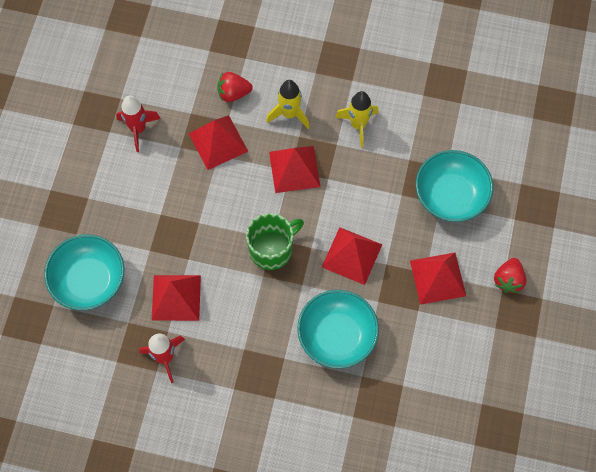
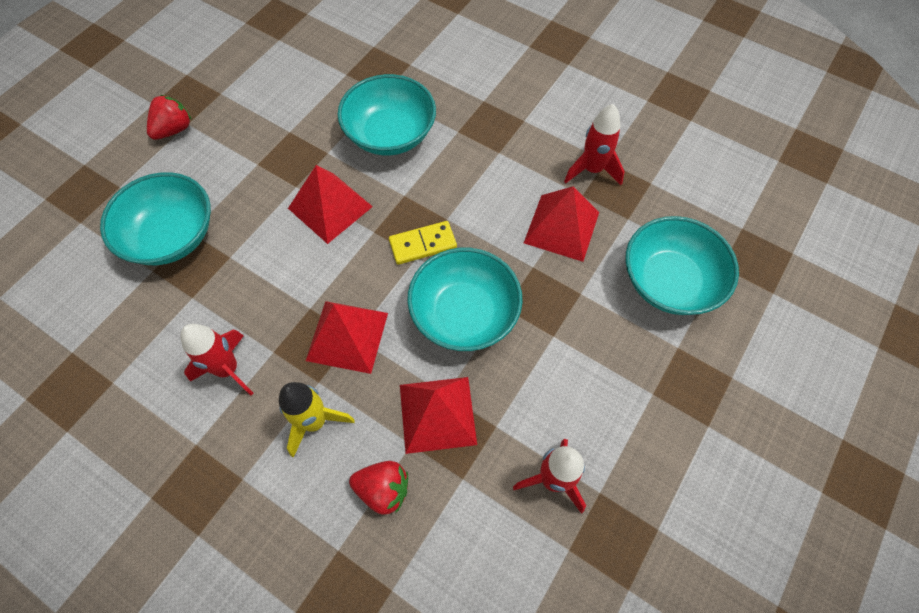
camera: 160 degrees left, 5 degrees down
green mug [246,213,304,270] -> yellow domino [389,221,457,265]
yellow rocket [335,91,379,148] -> red rocket [181,324,253,395]
red pyramid [410,252,466,305] -> none
none -> turquoise bowl [407,248,523,351]

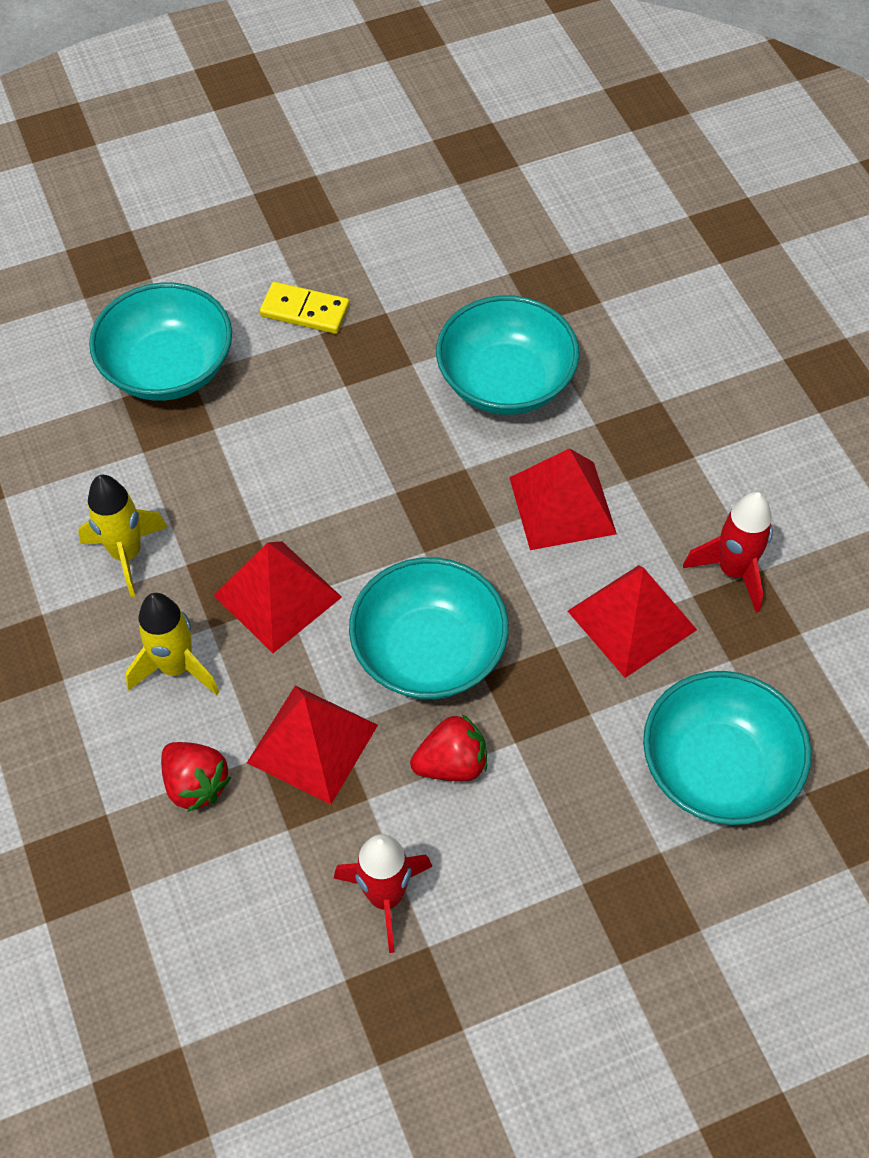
camera: 35 degrees right, 5 degrees down
red strawberry [147,95,192,140] -> red strawberry moved to [410,714,487,781]
red rocket [181,324,253,395] -> yellow rocket [78,475,168,597]
red pyramid [288,165,373,244] -> red pyramid moved to [509,448,617,550]
yellow domino [389,221,457,265] -> yellow domino moved to [260,282,350,334]

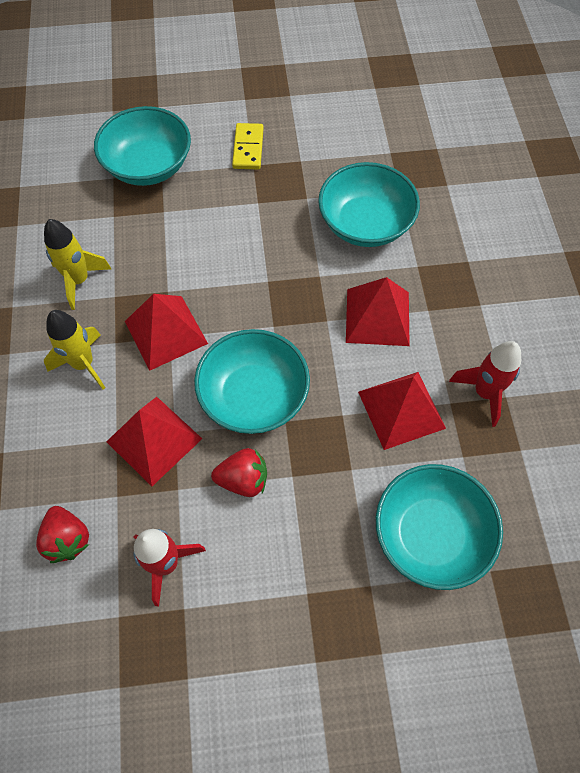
camera: 15 degrees right, 5 degrees up
red strawberry [161,742,231,812] -> red strawberry moved to [36,506,89,563]
yellow domino [260,282,350,334] -> yellow domino turned 60 degrees clockwise [232,123,264,170]

